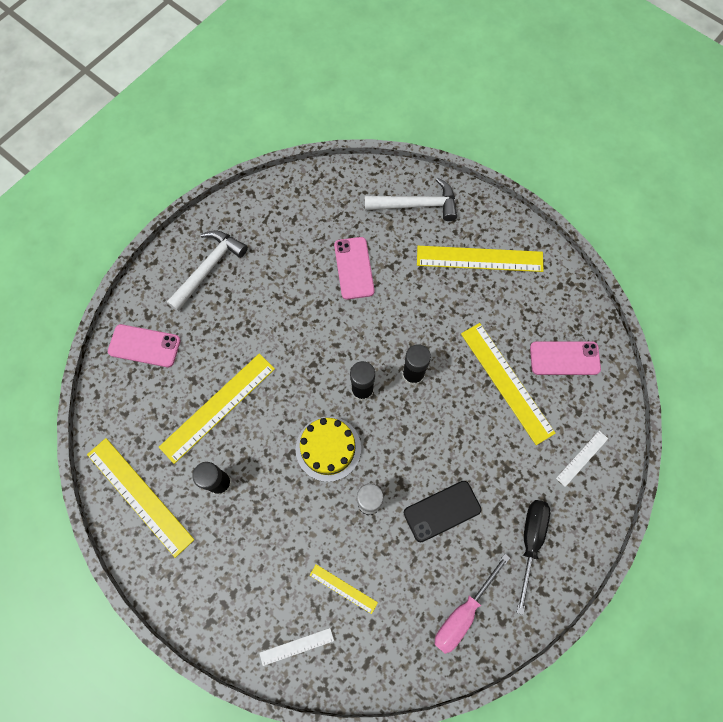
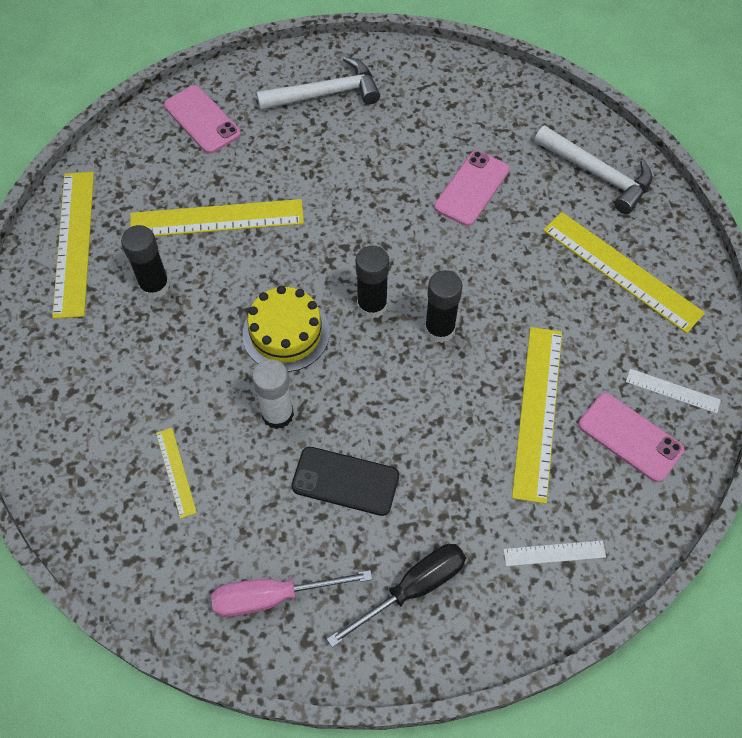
camera: 40 degrees right, 10 degrees down
white ruler [259,628,334,666] -> white ruler moved to [626,369,721,413]

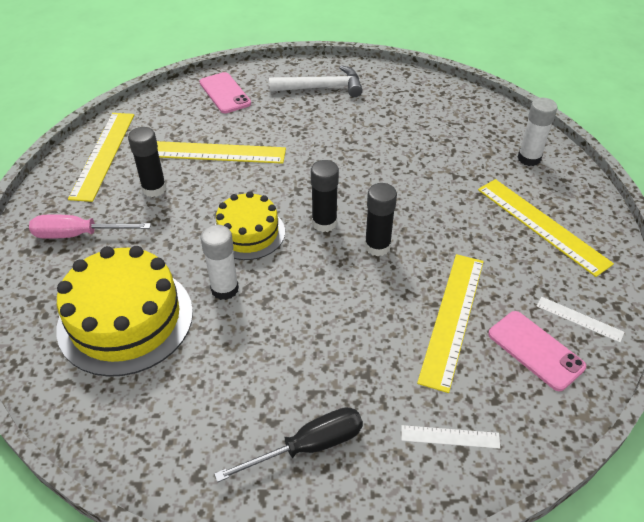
camera: 10 degrees right, 15 degrees down
yellow ruler [156,428,197,519] -> yellow cake [56,246,193,377]
pink screwdriver [211,570,372,617] -> pink screwdriver moved to [29,214,151,239]
black phone [291,447,399,516] -> none
pink phone [434,150,510,226] -> none
white hammer [534,125,652,214] -> white glue stick [518,98,558,166]

